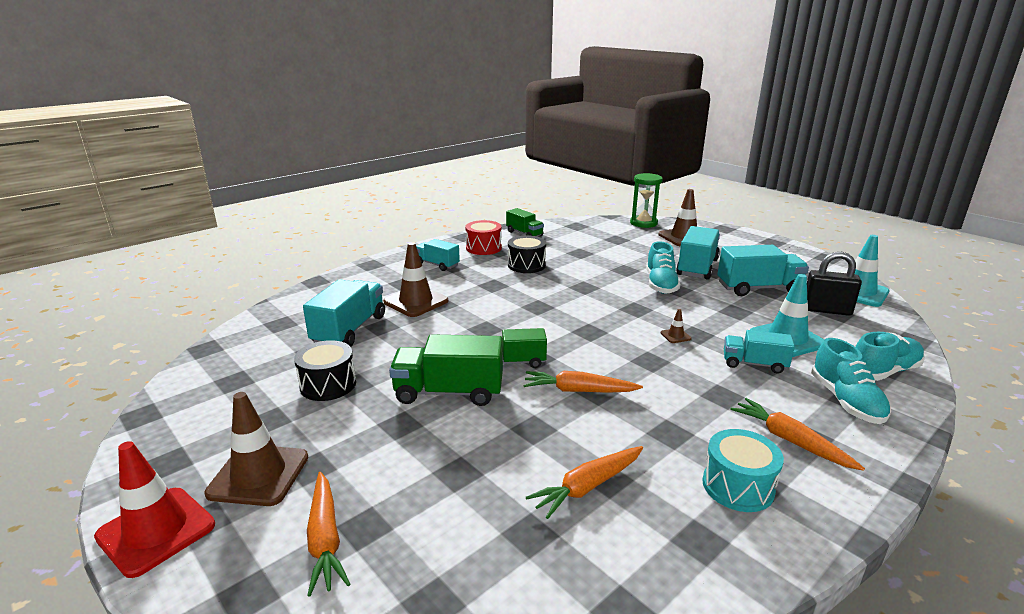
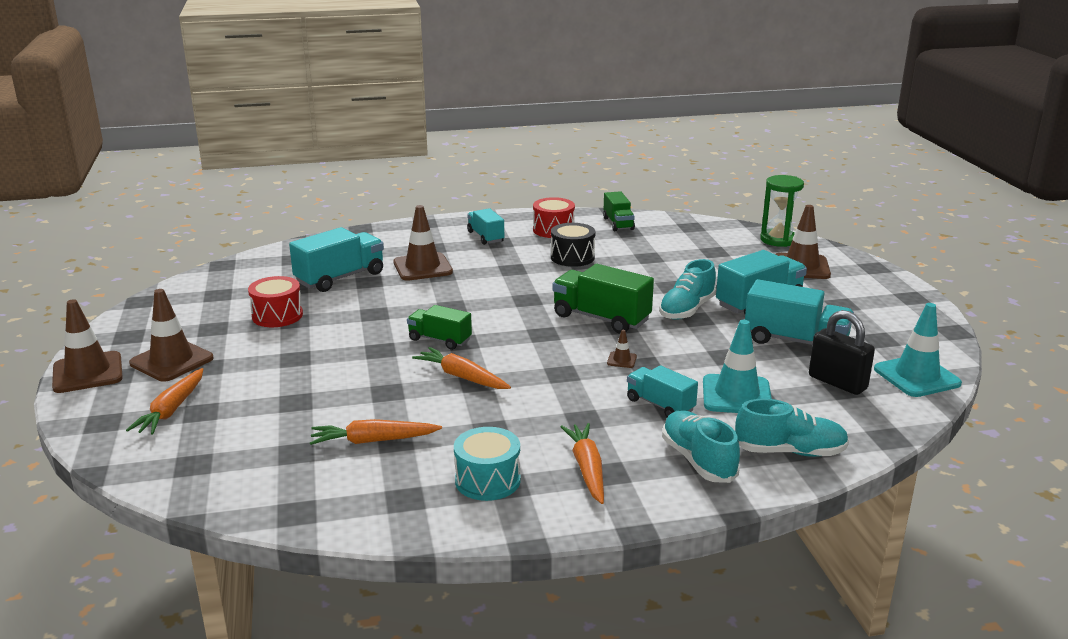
camera: 30 degrees right, 0 degrees up
red traffic cone [94,441,215,578] -> brown traffic cone [52,299,123,393]
black drum [294,340,356,401] -> red drum [248,276,303,327]
green truck [389,334,503,406] -> green truck moved to [552,264,654,333]
turquoise shoe [811,338,891,424] -> turquoise shoe turned 135 degrees clockwise [662,410,740,483]

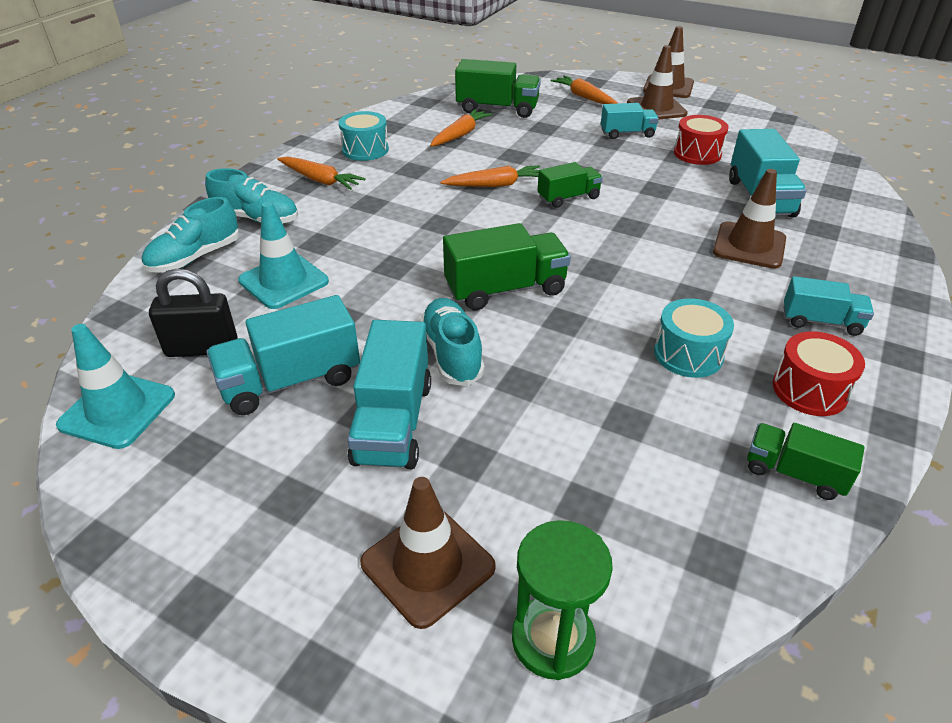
camera: 130 degrees right, 15 degrees up
black drum [551,223,595,267] -> turquoise drum [654,298,734,378]
brown traffic cone [607,330,637,368] -> none
turquoise truck [627,365,698,417] -> turquoise truck moved to [601,103,659,139]
none -> green truck [455,59,541,118]

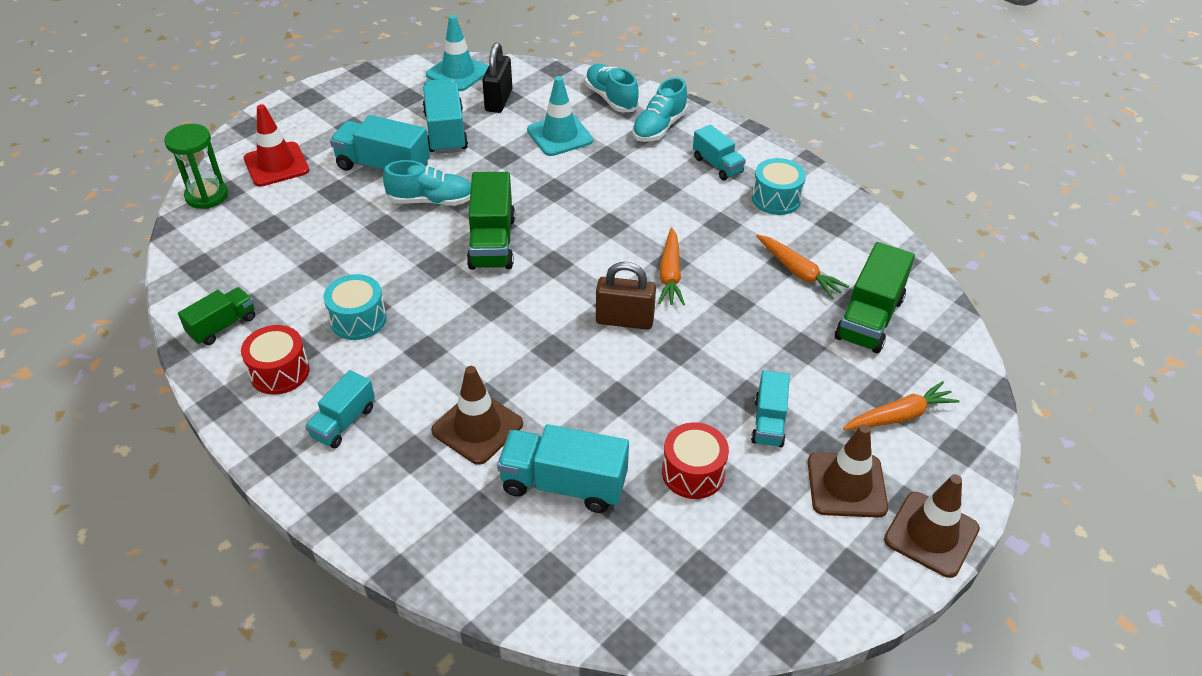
camera: 105 degrees right, 5 degrees up
orange carrot [277,157,366,190] -> turquoise truck [693,124,746,181]
brown traffic cone [360,477,496,629] -> red traffic cone [244,104,309,187]
green truck [538,162,603,208] -> brown padlock [596,262,656,330]

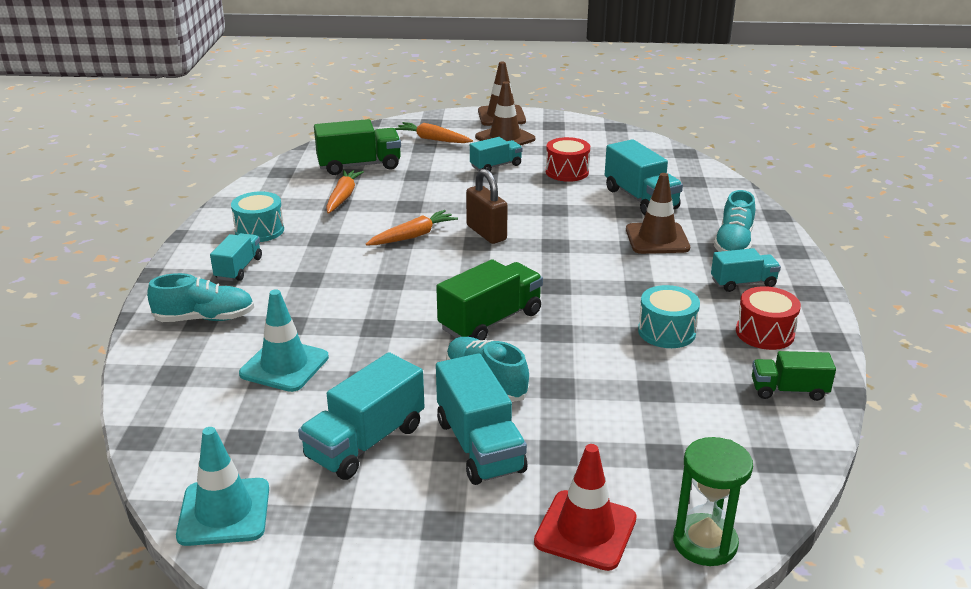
camera: 130 degrees left, 15 degrees down
black padlock [482,43,512,113] -> none
turquoise shoe [585,64,639,112] -> turquoise shoe moved to [714,190,755,252]

